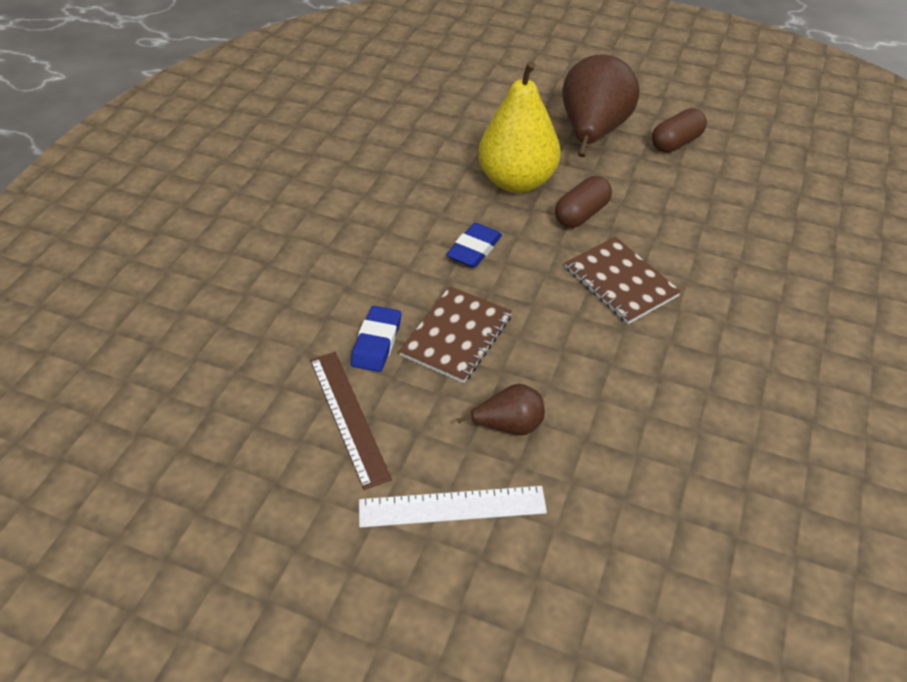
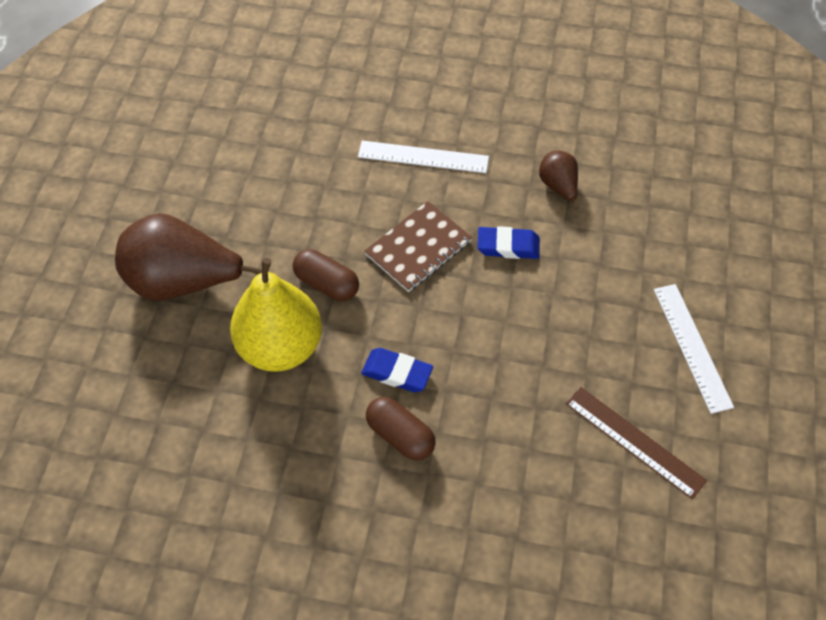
camera: 100 degrees left, 10 degrees up
brown ruler [310,352,392,490] -> brown ruler turned 75 degrees clockwise [565,387,707,500]
blue eraser [351,306,401,372] -> blue eraser moved to [477,226,540,259]
brown notebook [399,286,512,383] -> none
brown pear [457,384,545,435] -> brown pear moved to [539,150,579,210]
brown capsule [652,108,707,153] -> brown capsule moved to [366,397,436,461]
none -> white ruler [358,140,489,173]

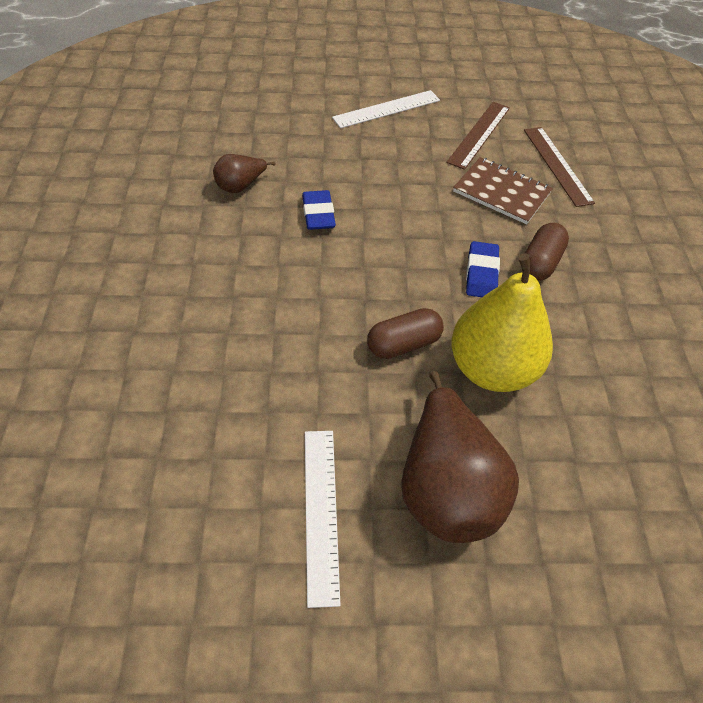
camera: 105 degrees left, 5 degrees down
brown capsule [293,249,359,301] -> brown capsule turned 45 degrees clockwise [367,308,444,359]
white ruler [358,140,489,173] -> white ruler moved to [305,431,340,608]
brown notebook [364,201,472,292] -> brown notebook moved to [453,157,553,224]
none -> brown ruler [524,127,595,207]

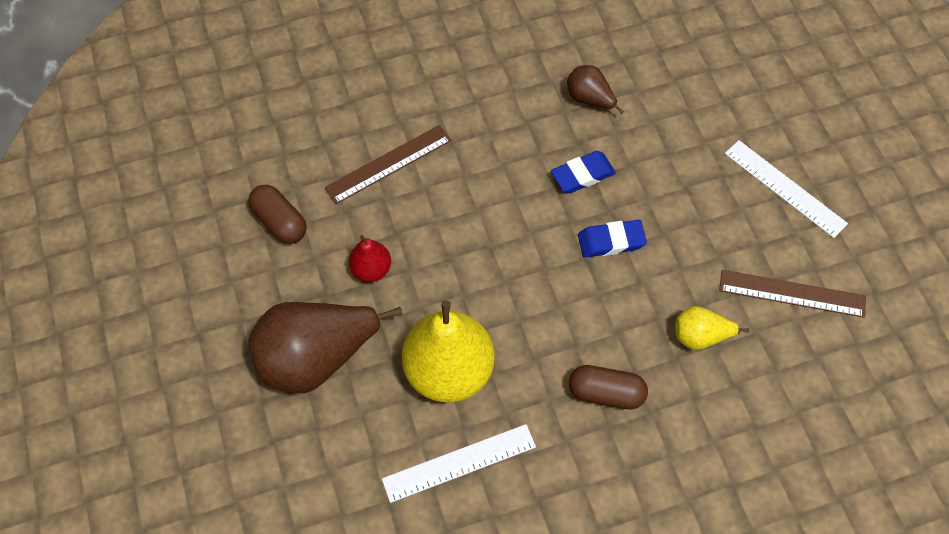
camera: 75 degrees right, 10 degrees up
white ruler [305,431,340,608] -> white ruler moved to [382,424,536,503]
brown capsule [367,308,444,359] -> brown capsule moved to [248,185,307,244]
brown notebook [453,157,553,224] -> yellow pear [675,306,750,350]
blue eraser [466,241,500,297] -> blue eraser moved to [578,220,647,258]
brown ruler [524,127,595,207] -> brown ruler moved to [324,125,451,204]
none -> red pear [349,235,391,282]

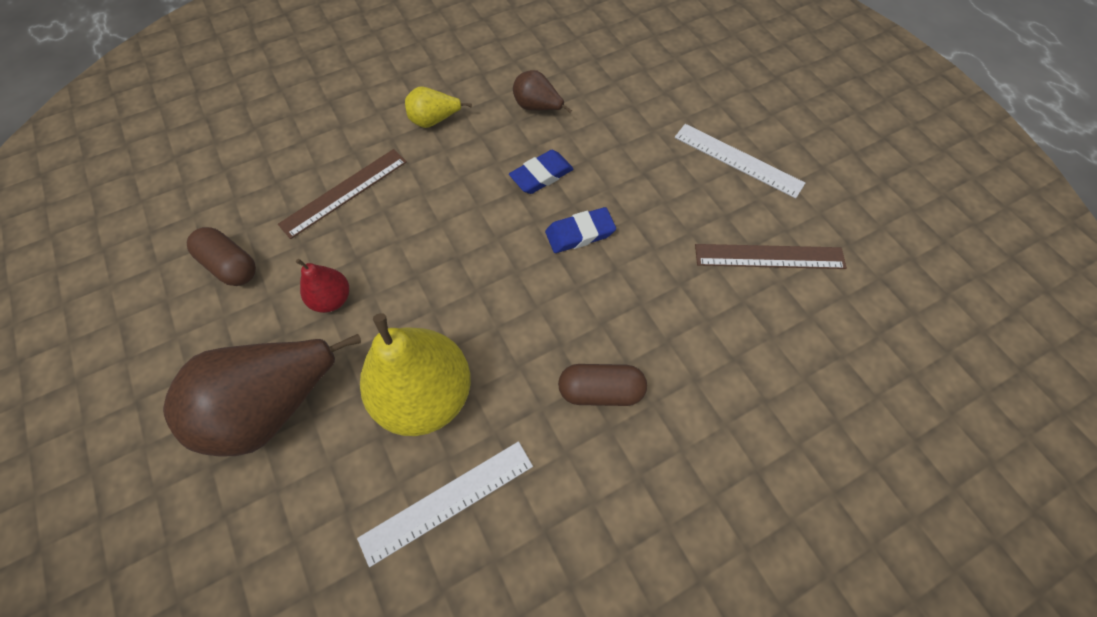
camera: 10 degrees left, 0 degrees up
yellow pear [675,306,750,350] -> yellow pear moved to [405,87,472,128]

